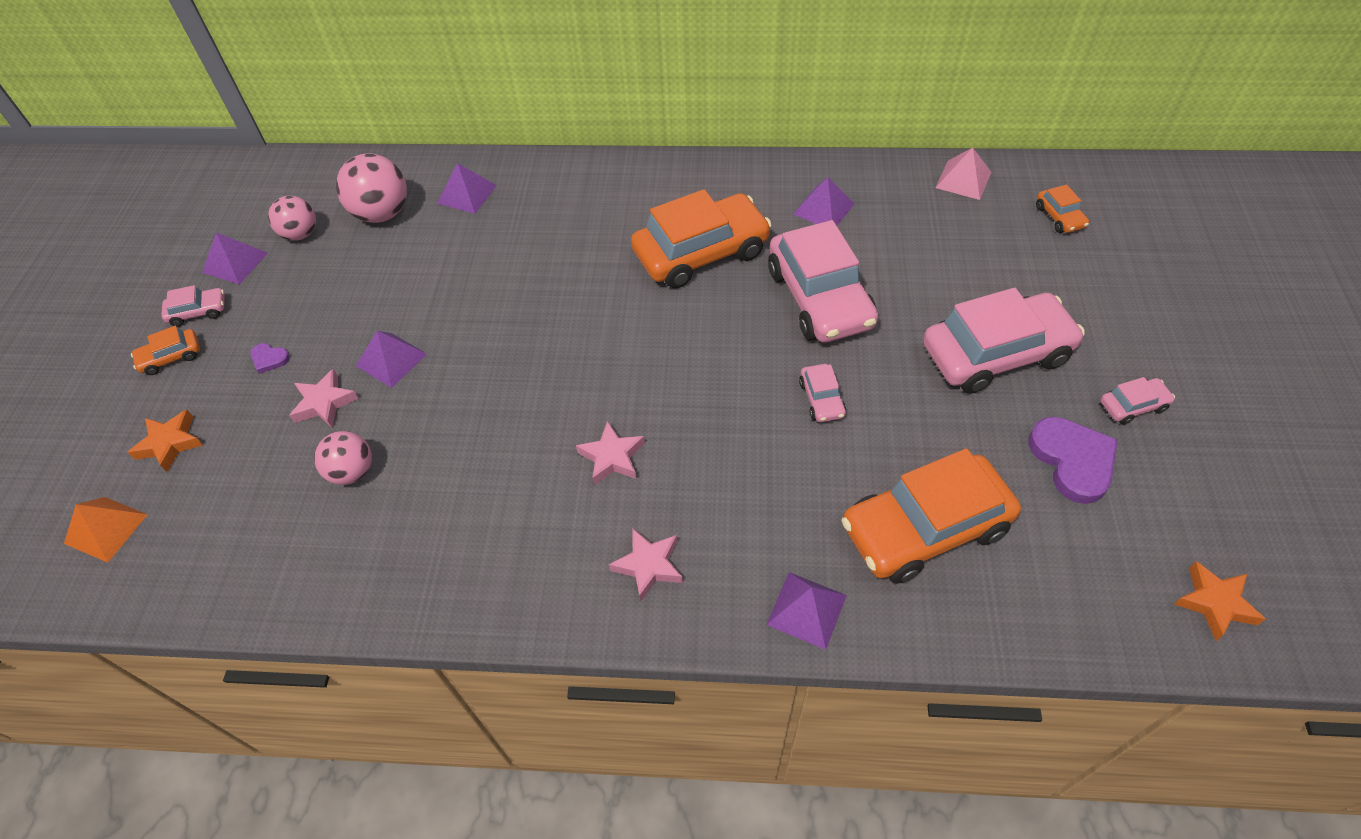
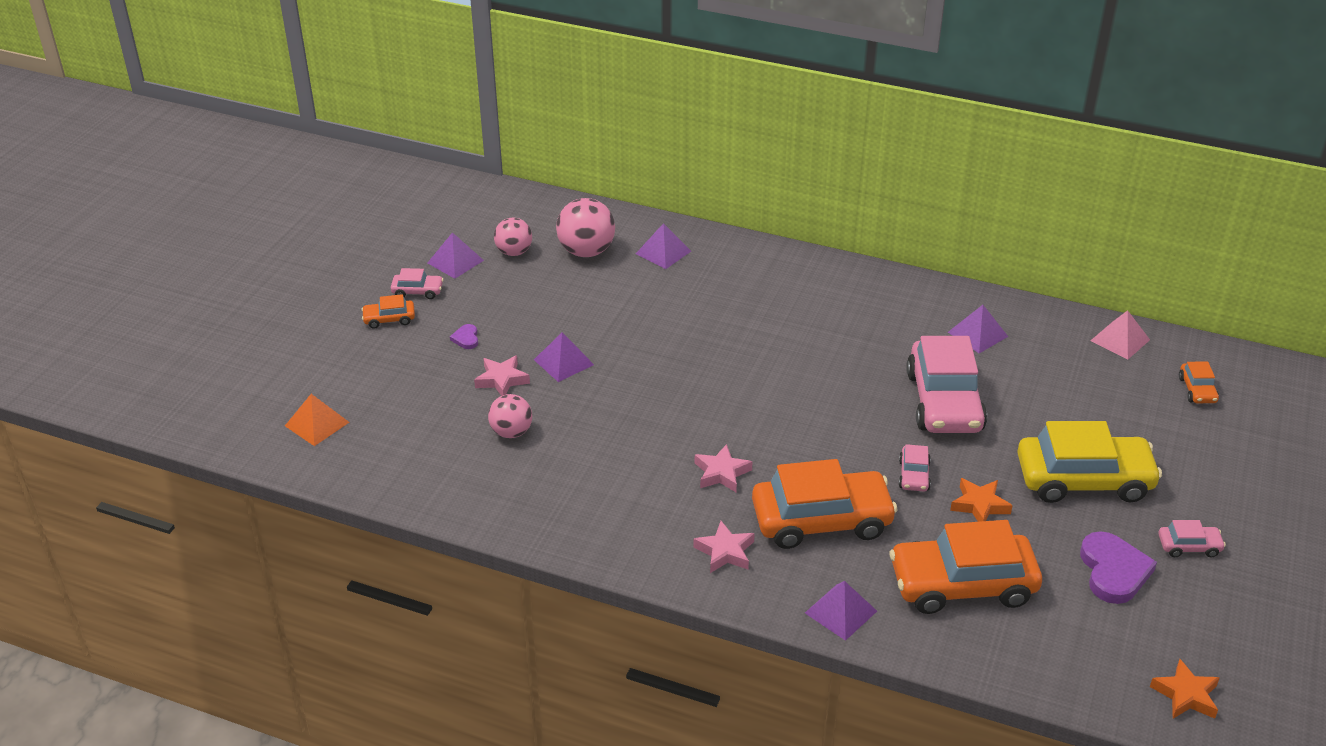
camera: 15 degrees right, 15 degrees down
orange star [128,410,203,472] -> orange star moved to [950,478,1013,522]
purple heart [250,343,290,374] -> purple heart turned 45 degrees clockwise [450,324,478,349]
orange car [631,189,772,288] -> orange car moved to [752,459,898,549]
pink car [923,288,1085,394] -> yellow car [1017,421,1162,503]

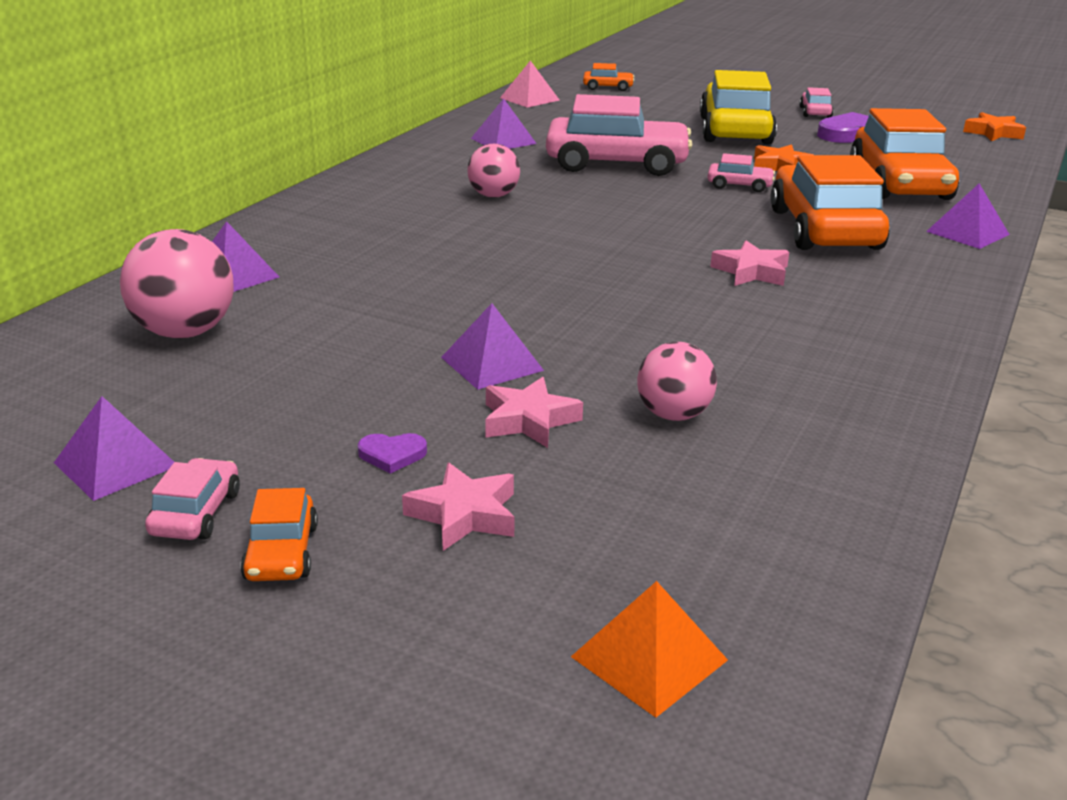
camera: 85 degrees left, 10 degrees down
pink ball [494,218,532,256] -> pink ball moved to [467,144,520,198]
pink star [693,521,755,573] -> pink star moved to [402,463,515,551]

